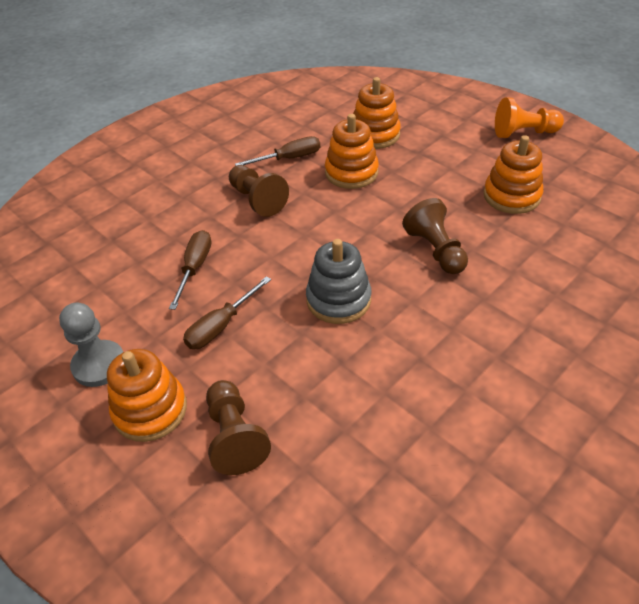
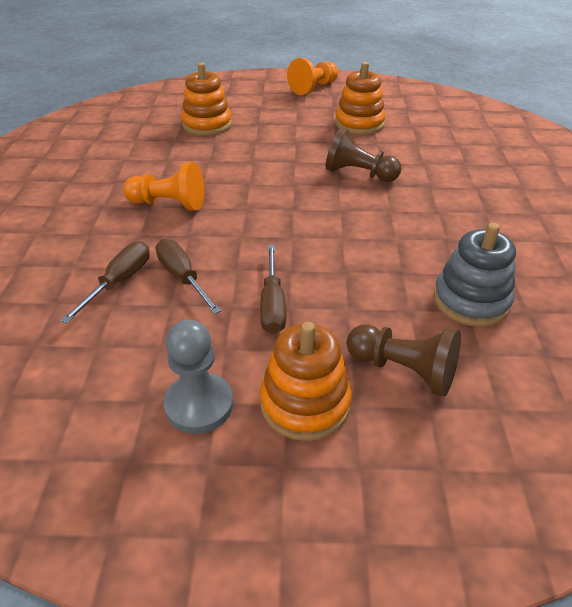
camera: 45 degrees left, 5 degrees down
brown pawn [229,165,289,217] -> orange pawn [123,162,204,211]
brown screwdriver [235,136,320,166] -> brown screwdriver moved to [60,241,150,323]
grey stacking toy [306,239,372,324] -> grey stacking toy moved to [433,223,516,327]
orange stacking toy [325,114,379,189] -> none

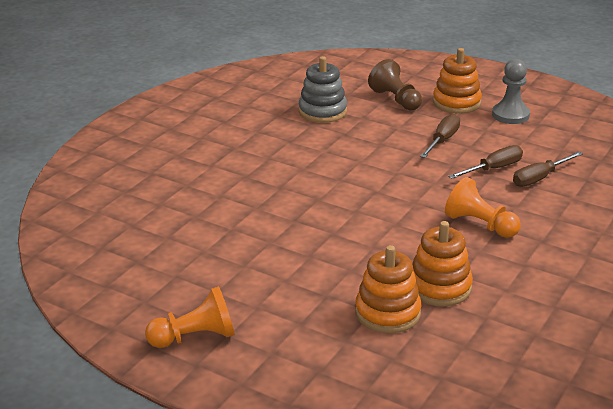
camera: 150 degrees left, 10 degrees down
brown screwdriver [156,239,221,314] -> brown screwdriver turned 120 degrees counterclockwise [448,145,523,179]
brown pawn [326,127,401,182] -> none
orange stacking toy [335,62,385,135] -> orange stacking toy moved to [413,221,473,306]

